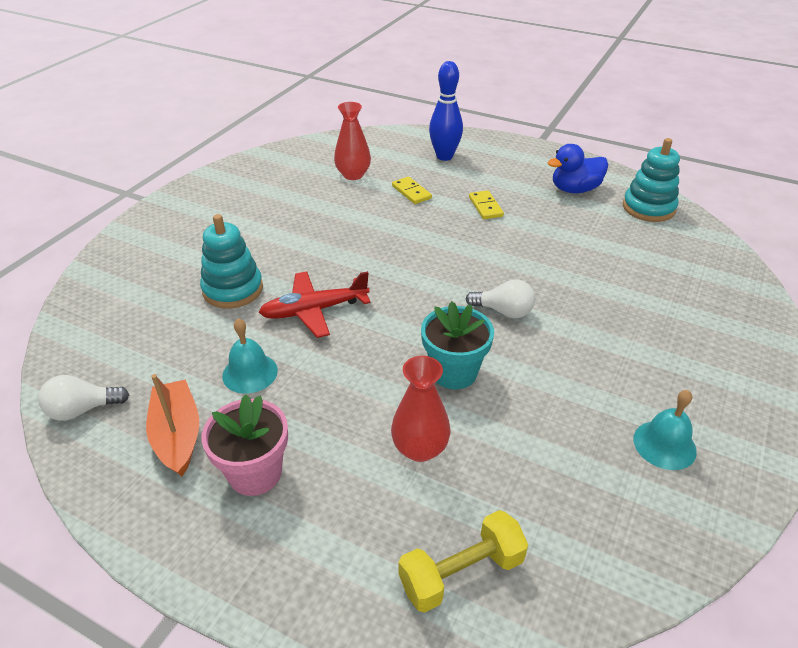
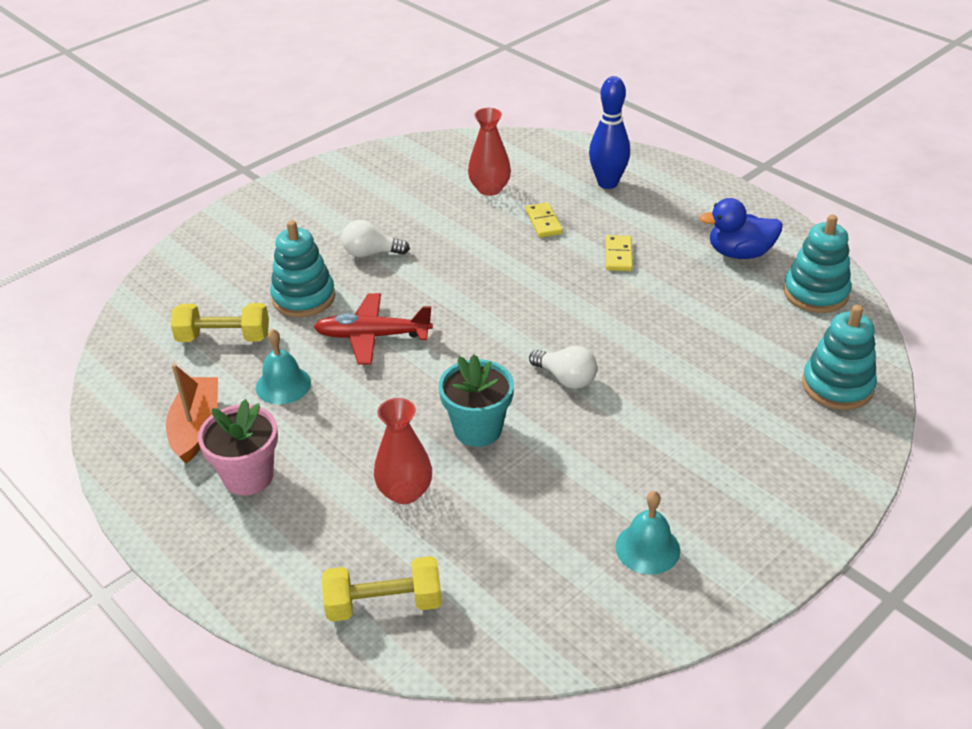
camera: 20 degrees right, 0 degrees up
white light bulb [38,375,129,421] -> white light bulb moved to [342,220,410,257]
none -> yellow dumbbell [171,303,269,342]
none -> turquoise stacking toy [802,305,877,410]

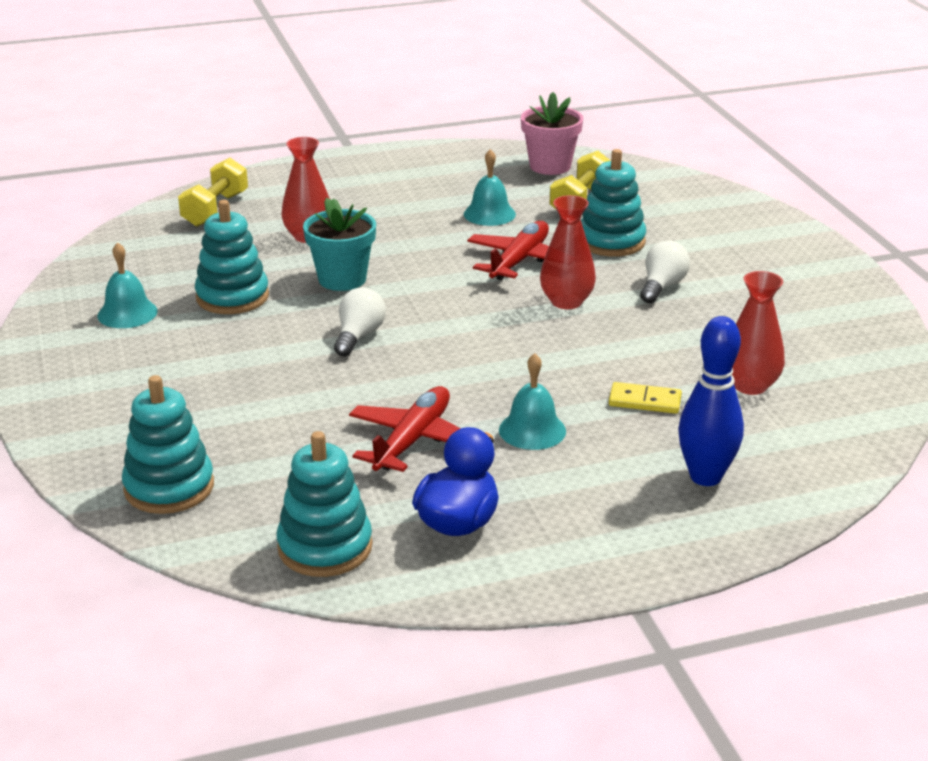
camera: 115 degrees right, 10 degrees down
orange boat [166,364,218,464] -> none
pink flower pot [198,399,278,495] -> pink flower pot moved to [521,92,583,175]
white light bulb [529,346,597,389] -> white light bulb turned 135 degrees clockwise [334,287,386,356]
yellow domino [606,235,633,271] -> turquoise bell [499,353,566,450]
none -> turquoise stacking toy [195,200,269,314]
none -> red plane [349,386,461,472]
none -> red vase [540,195,596,309]

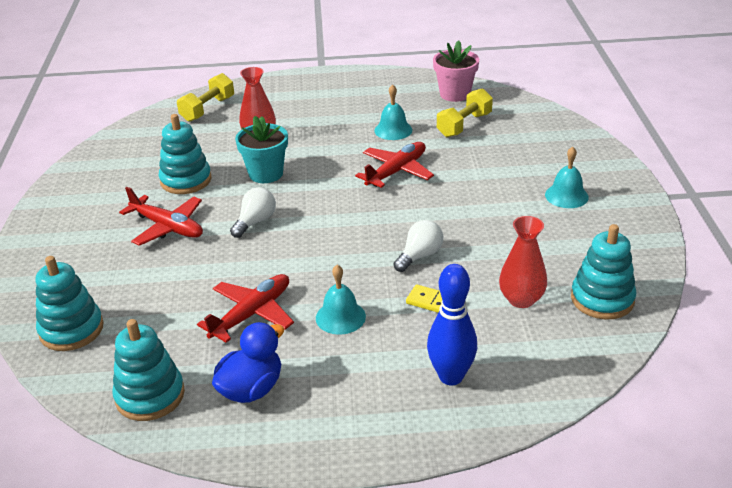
camera: 15 degrees right, 5 degrees up
turquoise bell [97,242,158,328] -> turquoise bell moved to [545,147,589,208]
red vase [540,195,596,309] -> none
turquoise stacking toy [581,149,646,257] -> turquoise stacking toy moved to [571,224,637,320]
white light bulb [640,240,690,303] -> white light bulb moved to [393,220,443,272]
none -> red plane [119,187,203,246]

